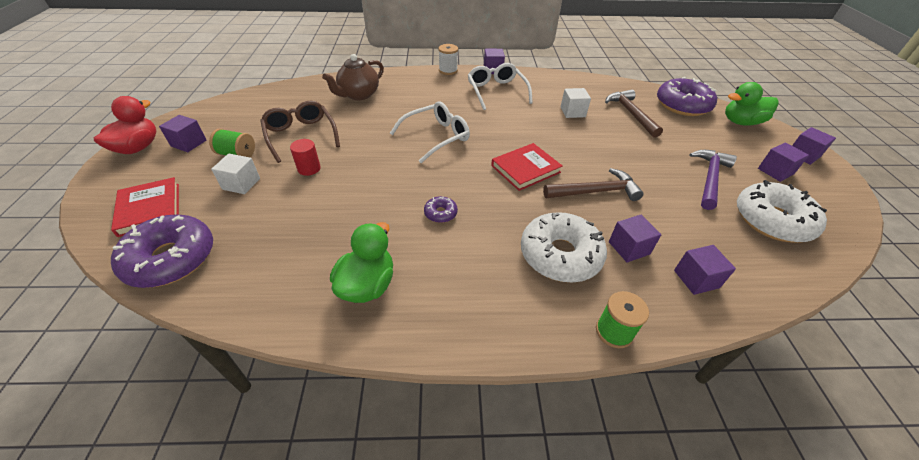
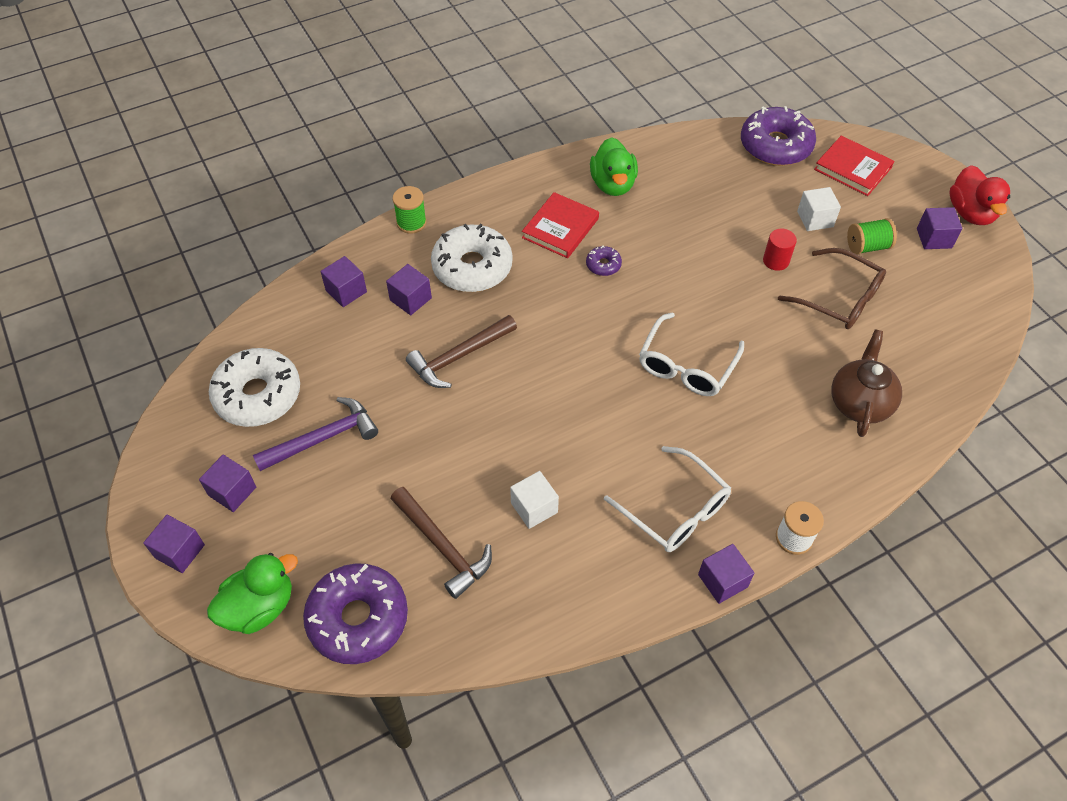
camera: 155 degrees right, 10 degrees up
red book [491,143,563,191] -> red book moved to [522,192,599,258]
purple hammer [689,150,737,210] -> purple hammer turned 120 degrees counterclockwise [253,397,378,471]

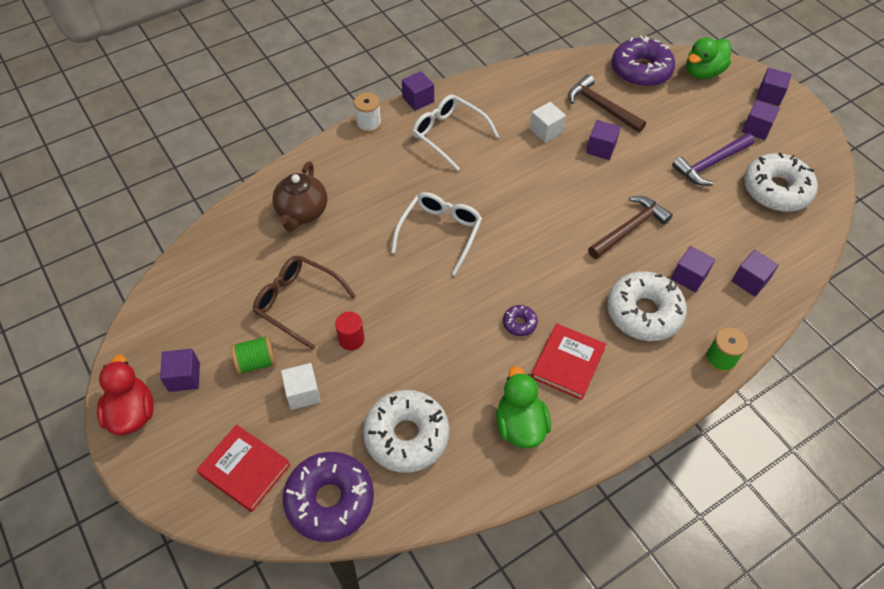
camera: 175 degrees right, 0 degrees up
none -> white donut [363,390,449,473]
none -> purple cube [586,120,621,160]

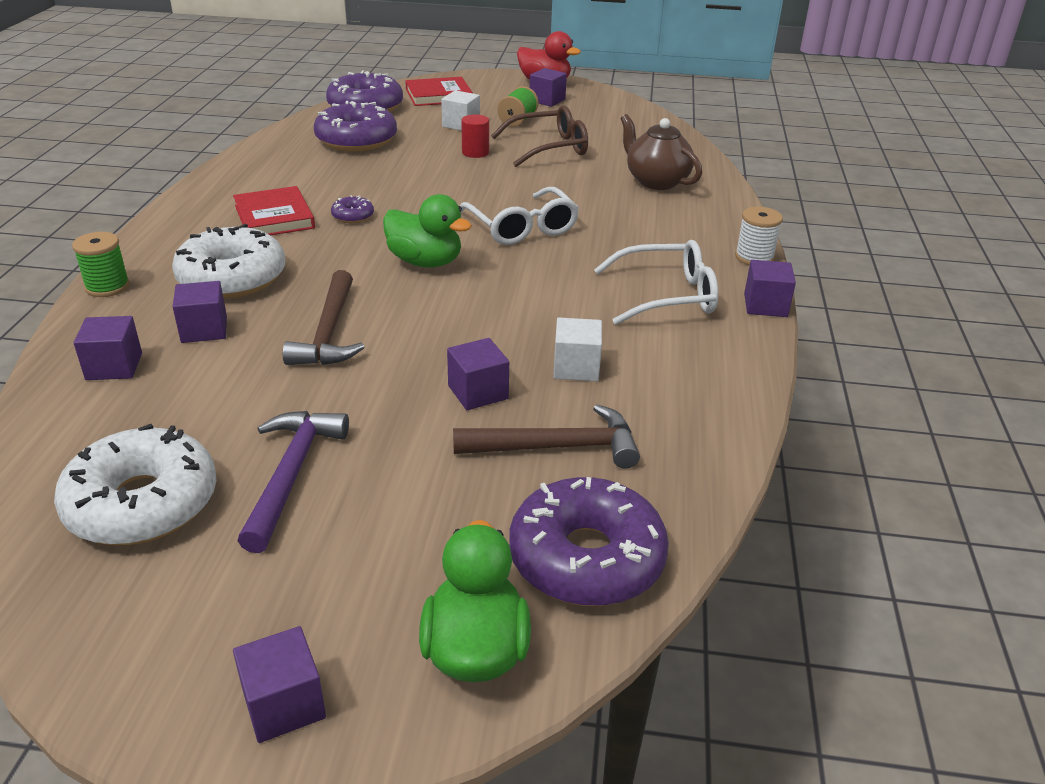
camera: 130 degrees right, 20 degrees down
white donut [363,390,449,473] -> purple donut [314,101,397,152]
green duck [496,366,551,448] -> green duck moved to [383,194,472,268]
purple cube [742,100,780,140] -> none

